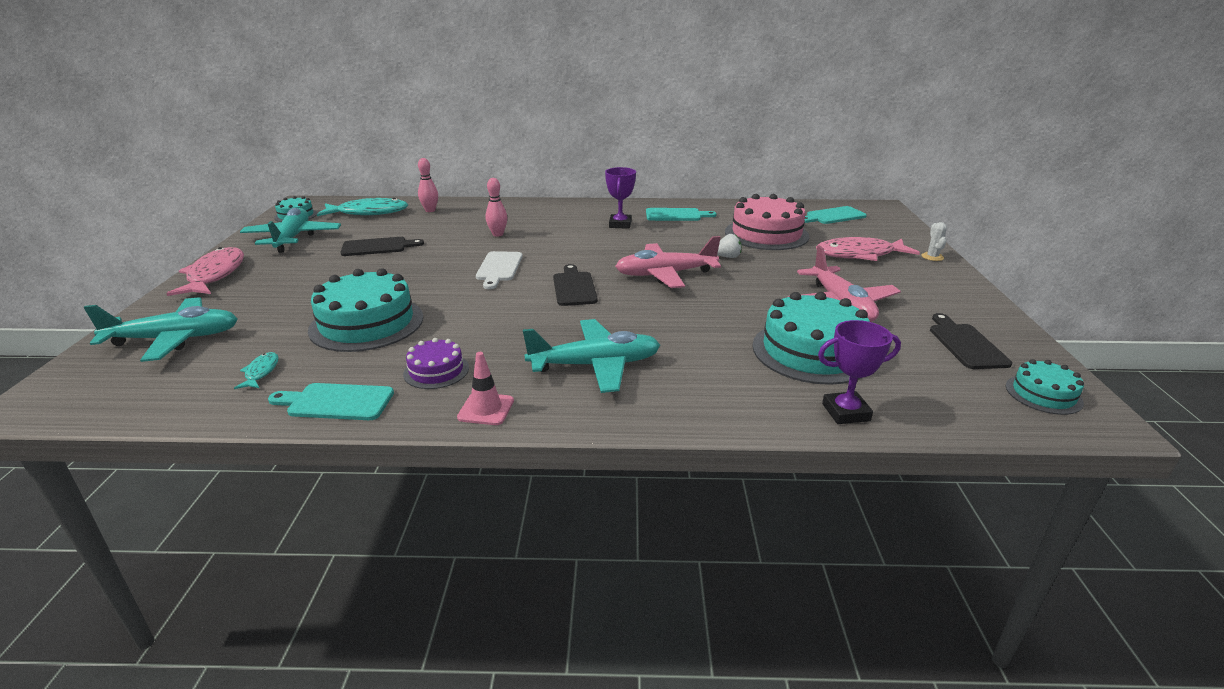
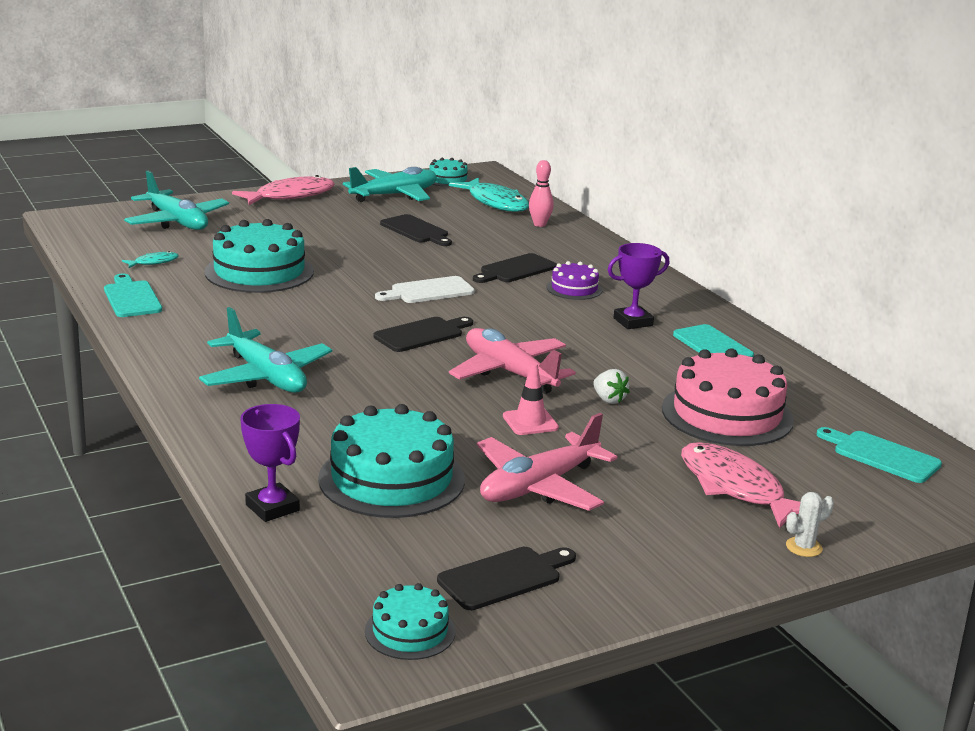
camera: 60 degrees right, 5 degrees down
purple cake [403,338,469,389] -> purple cake moved to [547,261,602,300]
pink traffic cone [457,352,514,425] -> pink traffic cone moved to [503,362,559,435]
pink bowling pin [486,178,507,237] -> black cutting board [473,253,557,283]

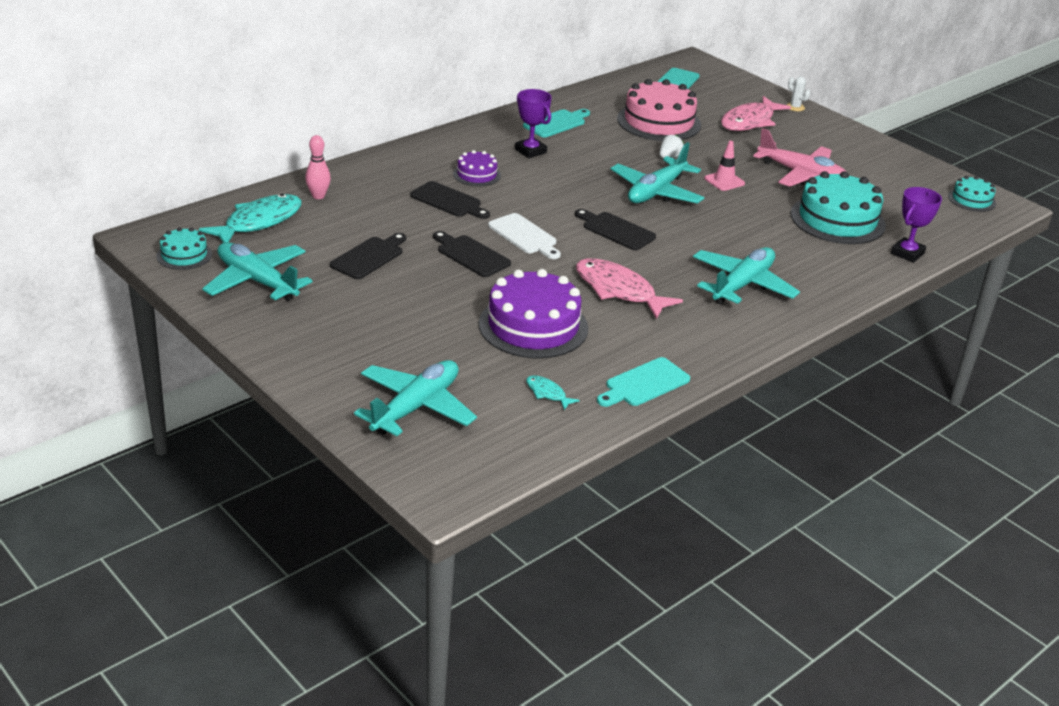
camera: 105 degrees left, 10 degrees up
turquoise cake [204,219,314,293] -> purple cake [479,269,588,358]
pink fish [232,175,335,205] -> pink fish moved to [576,258,683,319]
black cutting board [437,547,576,610] -> black cutting board moved to [433,231,511,277]
pink plane [449,328,576,394] -> turquoise plane [611,142,705,204]

